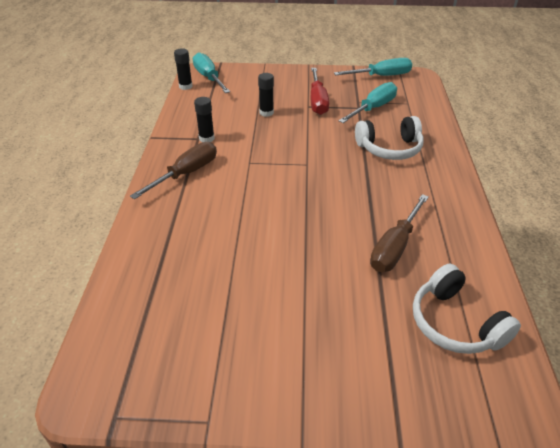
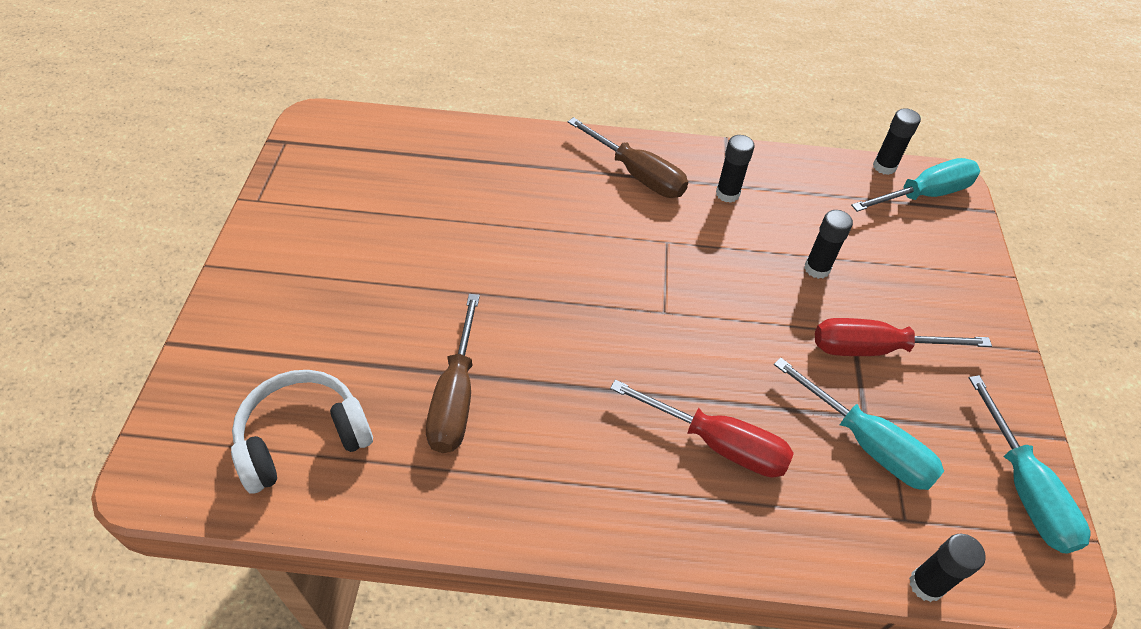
camera: 90 degrees right, 10 degrees up
white headphones [355,116,424,160] -> red screwdriver [610,379,794,478]
brown screwdriver [370,194,429,272] -> brown screwdriver turned 120 degrees counterclockwise [426,294,480,453]
none -> black glue stick [909,534,986,602]

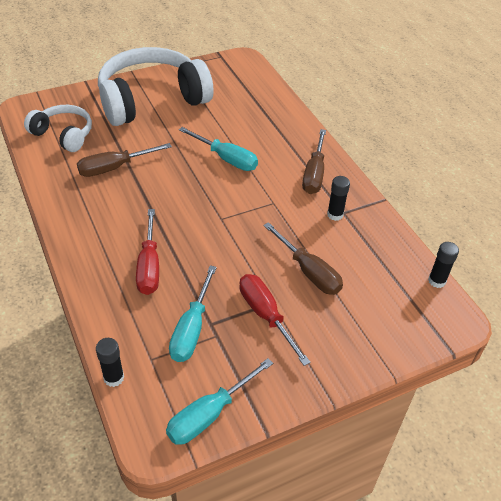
camera: 60 degrees right, 5 degrees down
black glue stick [804,210,853,279] -> brown screwdriver [263,222,343,295]
turquoise screwdriver [851,158,980,212] -> turquoise screwdriver moved to [179,127,258,171]
none -> white headphones [98,47,214,126]

